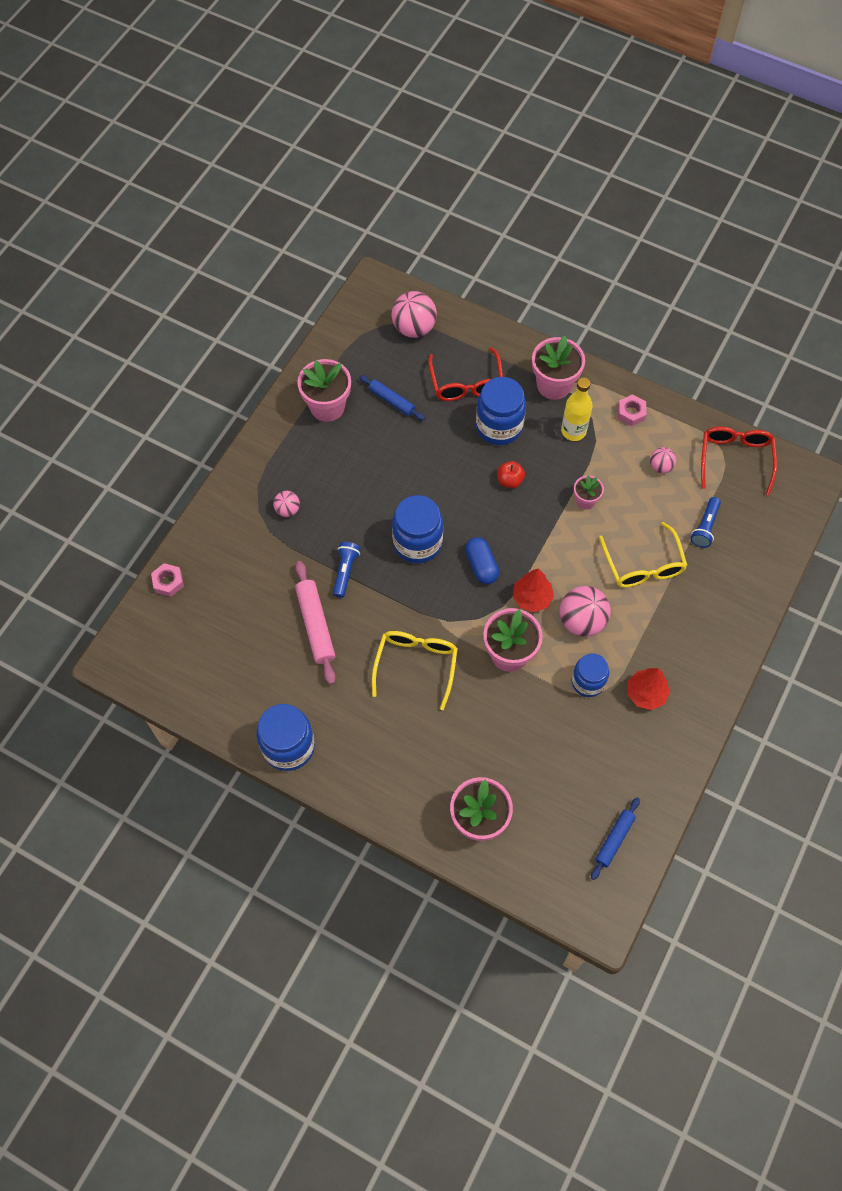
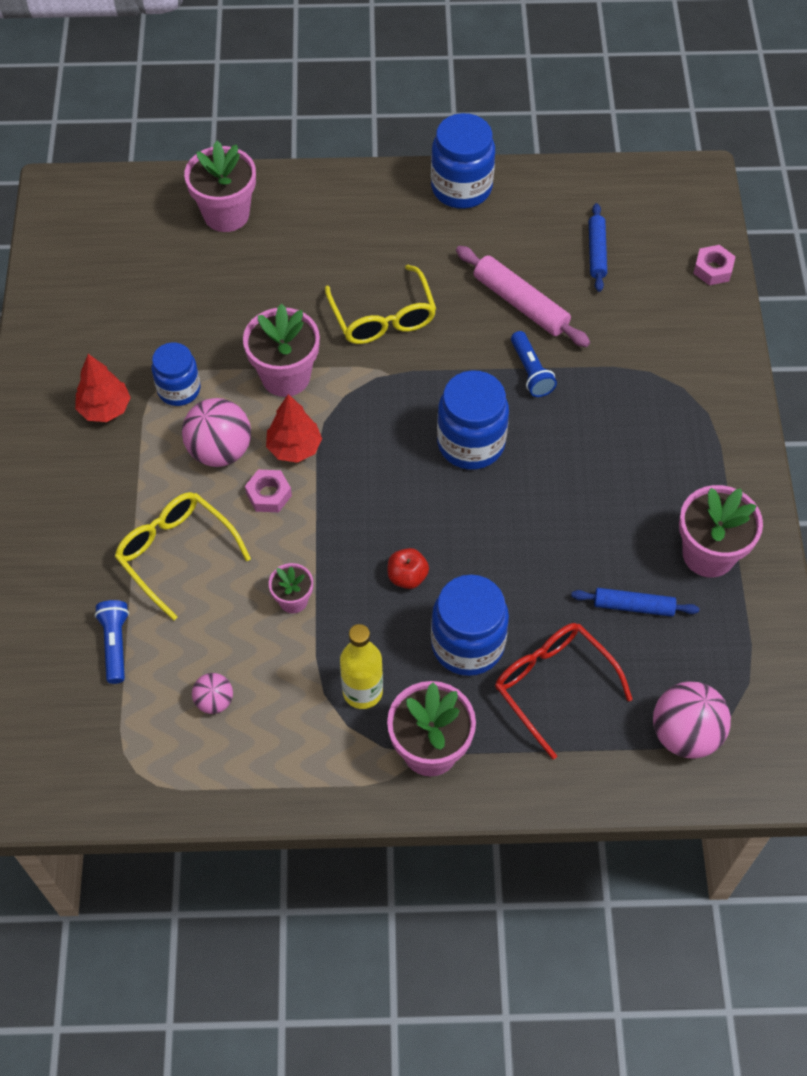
camera: 150 degrees right, 5 degrees down
pink ball [273,491,300,517] -> none
blue capsule [465,537,499,584] -> none
blue rolling pin [591,798,640,880] -> blue rolling pin moved to [589,203,607,292]
pink nut [618,394,647,426] -> pink nut moved to [245,470,292,512]
red glasses [701,427,777,495] -> none

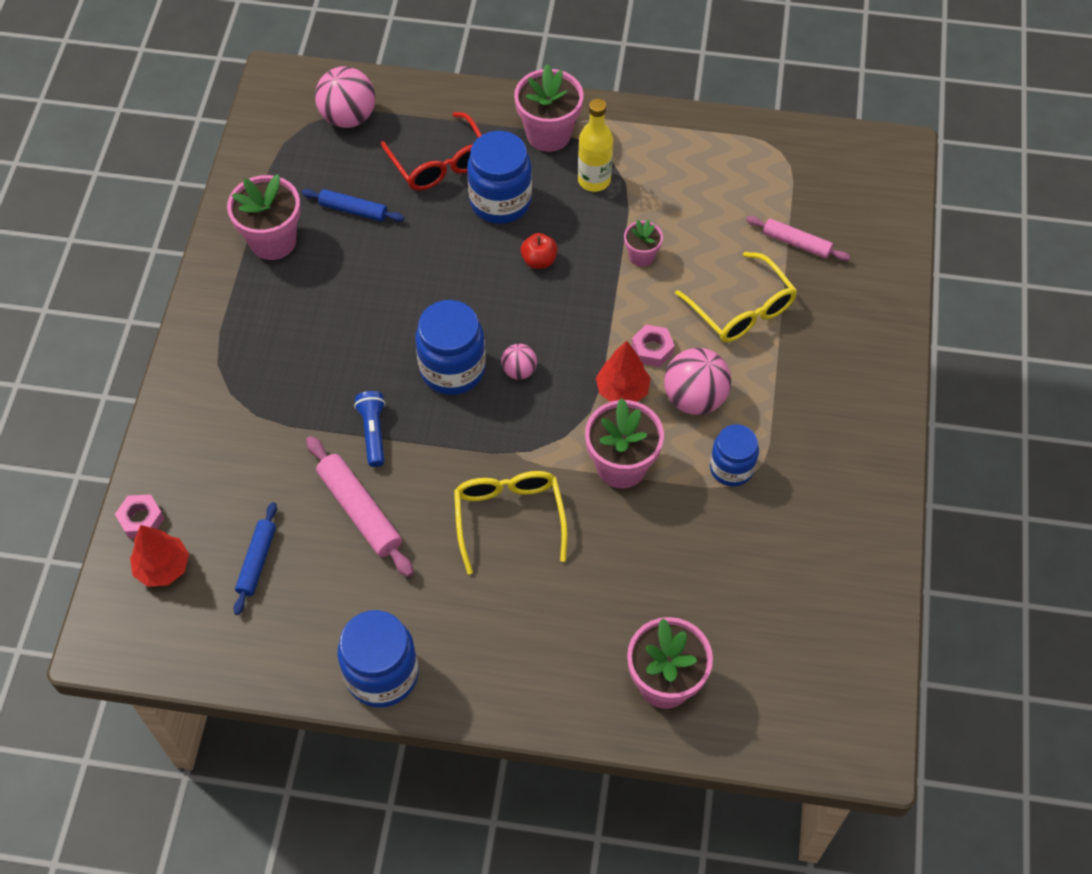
camera: 170 degrees left, 0 degrees up
red tree [75,354,131,422] -> red tree moved to [130,525,189,587]
blue flashlight [95,600,129,684] -> pink rolling pin [746,216,850,261]
pink ball [192,673,233,714] -> pink ball moved to [501,344,537,380]

